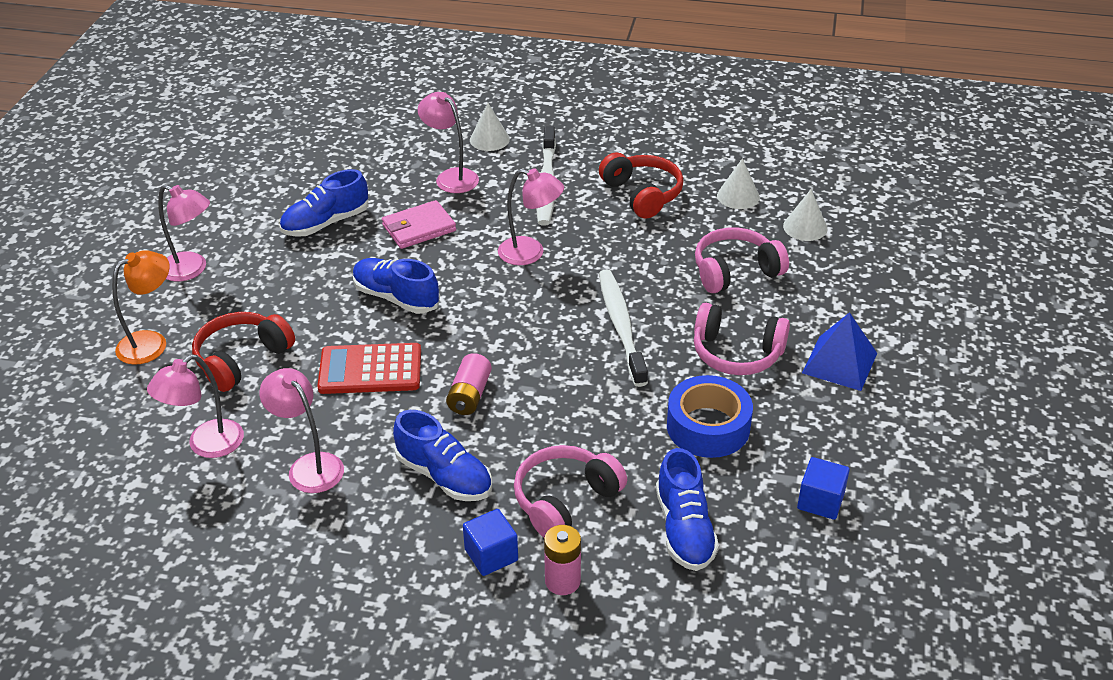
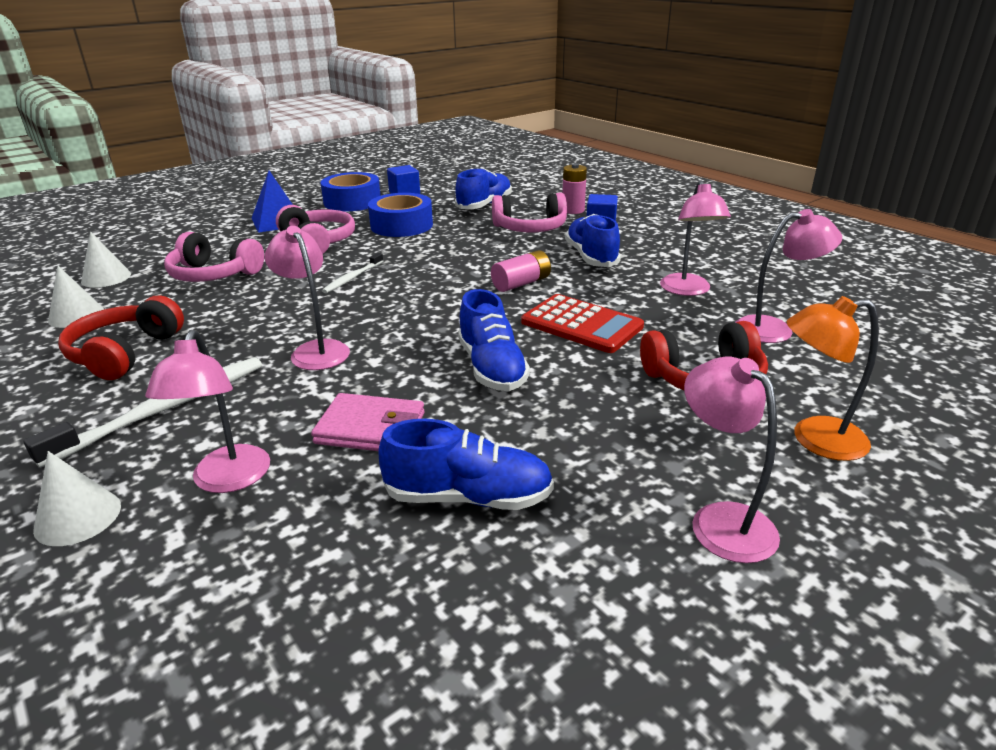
camera: 140 degrees left, 10 degrees down
white toothbrush [599,269,648,387] -> white toothbrush [322,253,383,293], size x0.54
none -> blue tape [321,172,381,211]

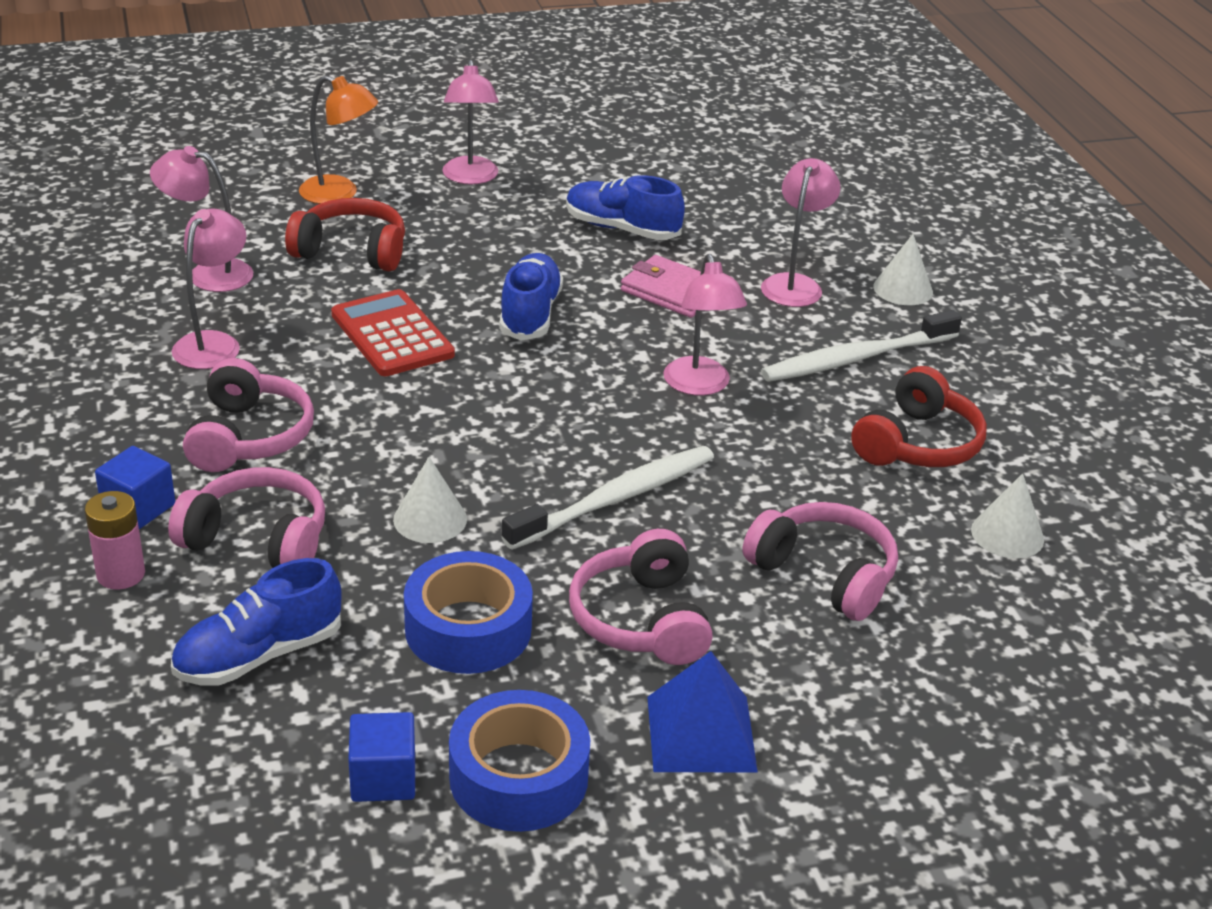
camera: 160 degrees left, 5 degrees up
white cone [81,231,131,288] -> white cone moved to [393,457,467,543]
white toothbrush [322,253,383,293] -> white toothbrush [502,446,714,550], size x1.87
pink battery [491,250,551,292] -> none
blue shoe [565,214,621,267] -> pink headphones [183,358,314,472]

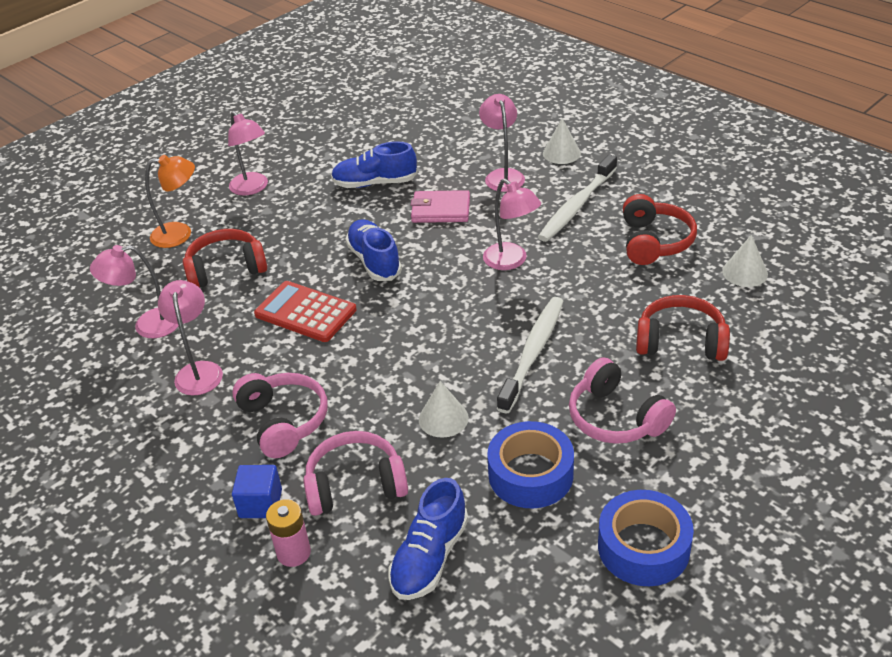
camera: 25 degrees left, 5 degrees up
blue cube [348,712,415,802] -> none
blue pyramid [647,651,758,773] -> none
pink headphones [743,502,898,621] -> red headphones [636,295,730,361]

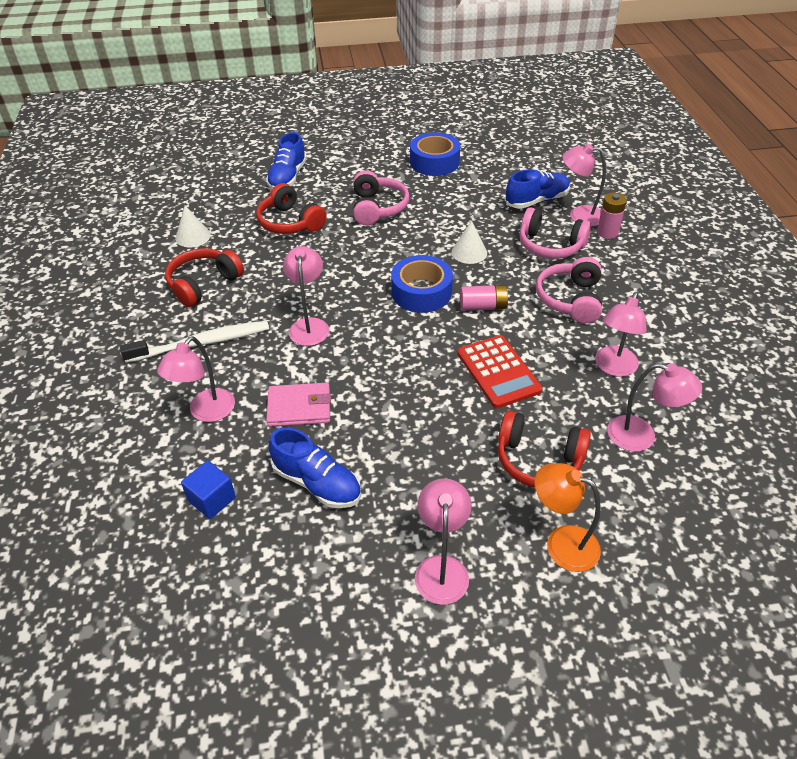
camera: 145 degrees left, 5 degrees up
blue cube [232,465,282,518] -> blue cube moved to [181,461,236,519]
blue shoe [345,219,402,281] -> blue shoe moved to [266,132,307,189]
pink wallet [411,190,470,223] -> pink wallet turned 45 degrees counterclockwise [266,383,331,427]
blue tape [487,421,574,509] -> blue tape moved to [391,255,453,313]
white toothbrush [497,297,563,413] -> none
white cone [543,118,581,164] -> none
none -> pink battery [460,285,510,311]
none -> pink lamp [563,144,606,226]

